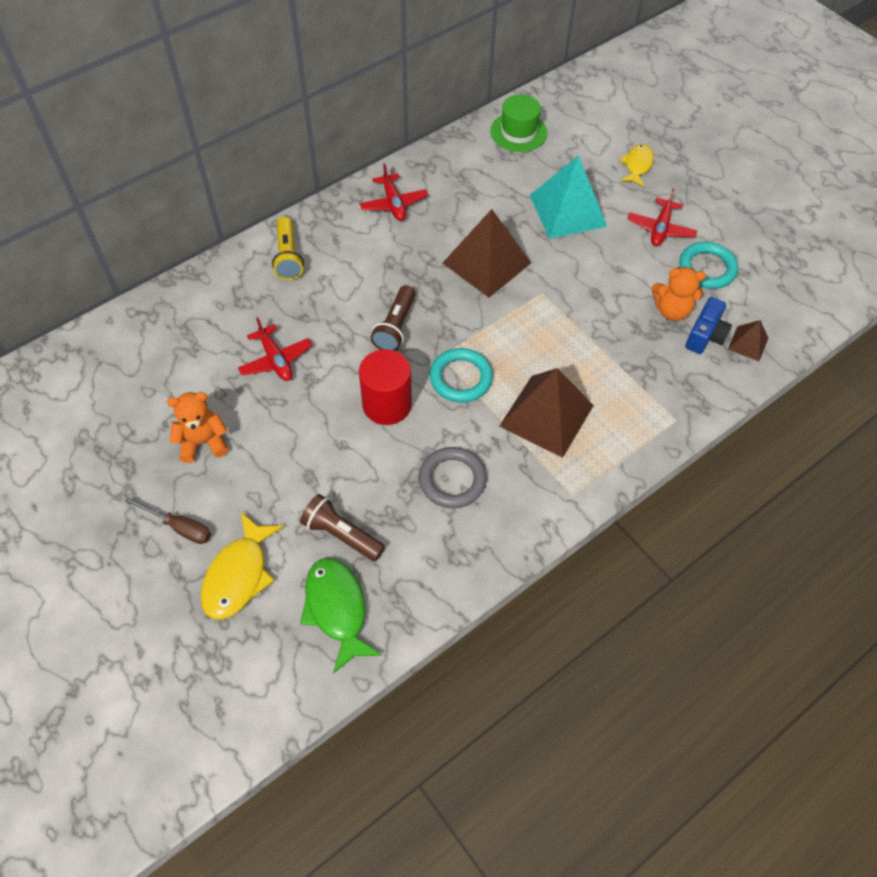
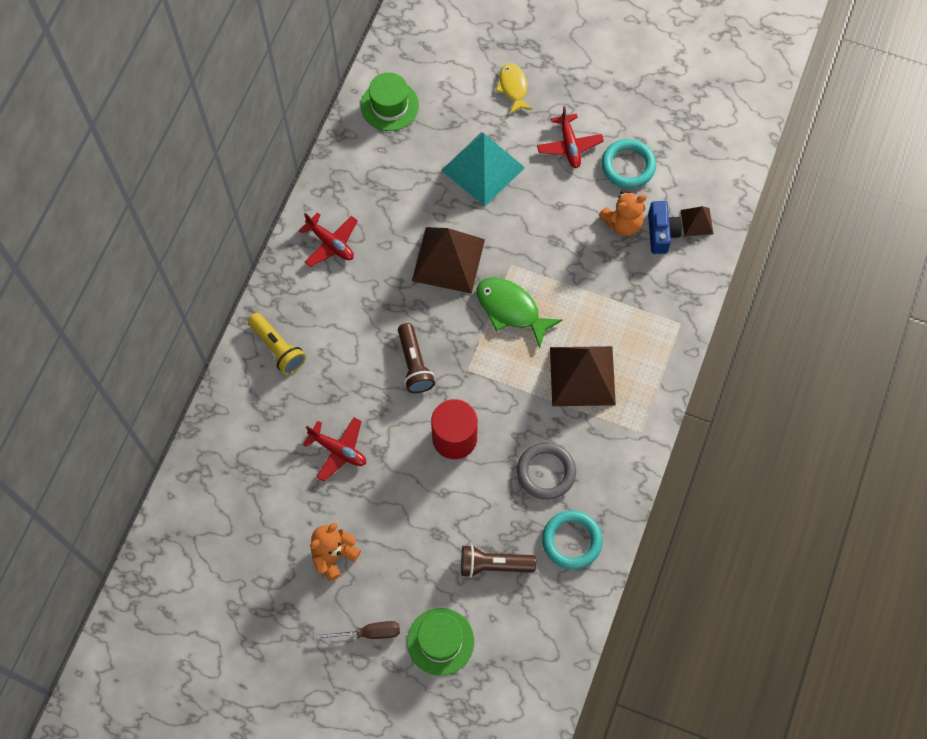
camera: 30 degrees left, 10 degrees up
yellow fish [201,512,284,620] -> green hat [407,608,474,676]
green fish [300,558,382,674] -> green fish moved to [477,277,563,348]
turquoise ring [430,348,493,402] -> turquoise ring moved to [542,510,603,570]

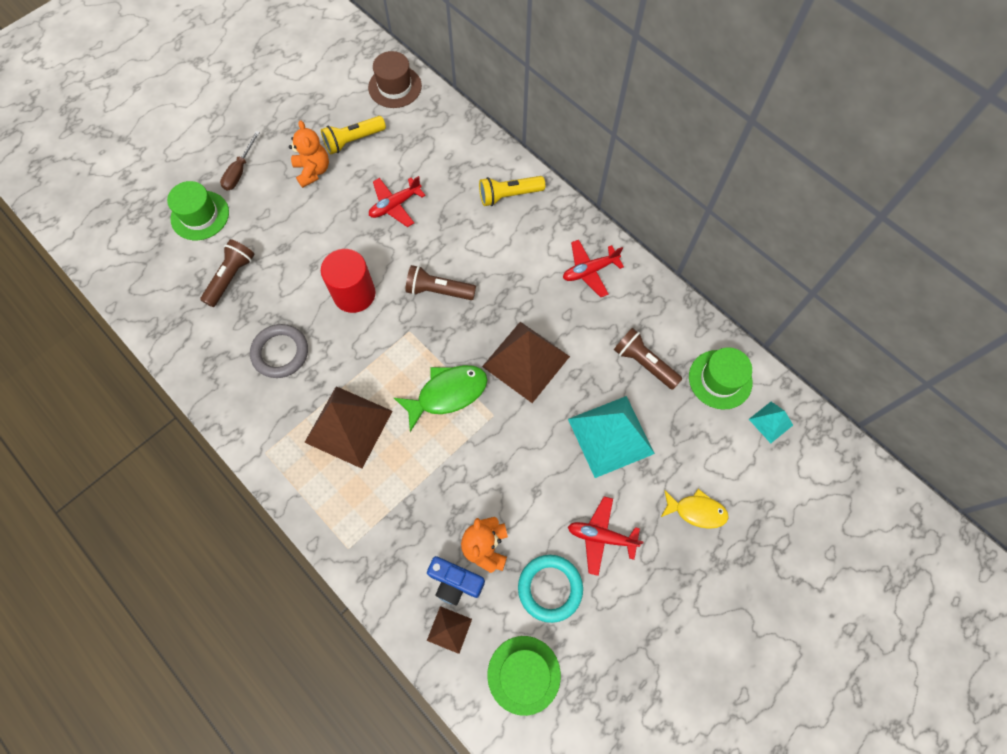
camera: 115 degrees right, 0 degrees up
turquoise ring [542,510,603,570] -> none
none -> yellow flashlight [321,116,386,154]
none -> brown hat [368,51,422,108]
none -> green hat [487,636,561,716]
none -> brown flashlight [614,328,682,390]
none -> turquoise pyramid [749,402,793,443]

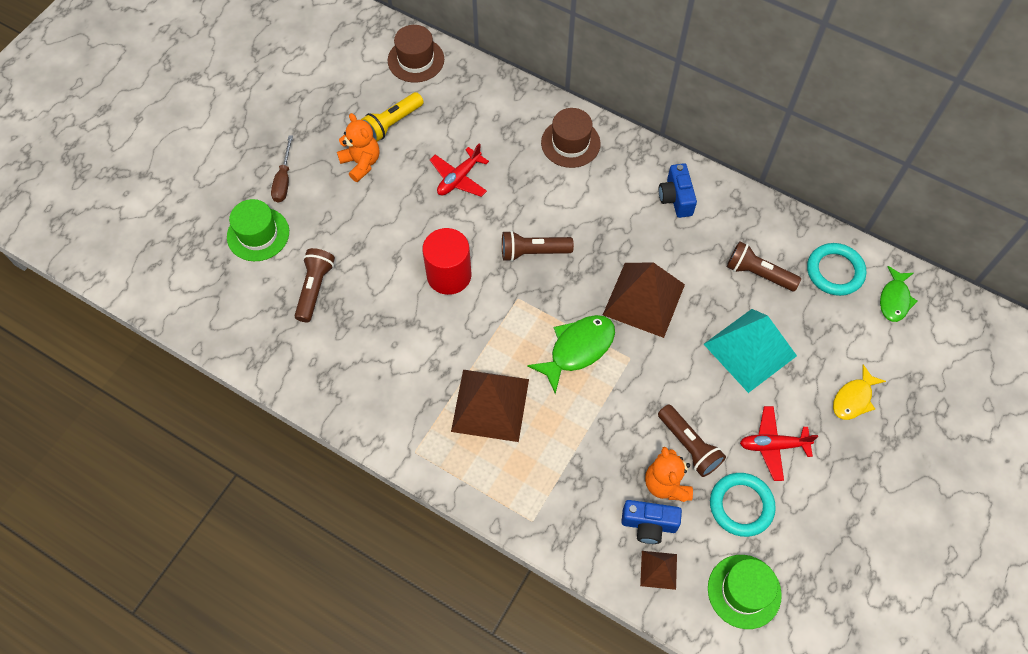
camera: 15 degrees left, 5 degrees down
grey ring [250,324,308,378] -> none
yellow flashlight [479,176,545,206] -> brown hat [541,108,601,168]
red plane [563,240,624,297] -> blue camera [659,163,697,218]
yellow fish [661,489,729,529] -> yellow fish turned 135 degrees clockwise [833,364,886,420]
green hat [689,347,753,410] -> turquoise ring [807,243,866,296]
turquoise pyramid [749,402,793,443] -> green fish [880,266,918,322]
none -> brown flashlight [658,405,726,477]

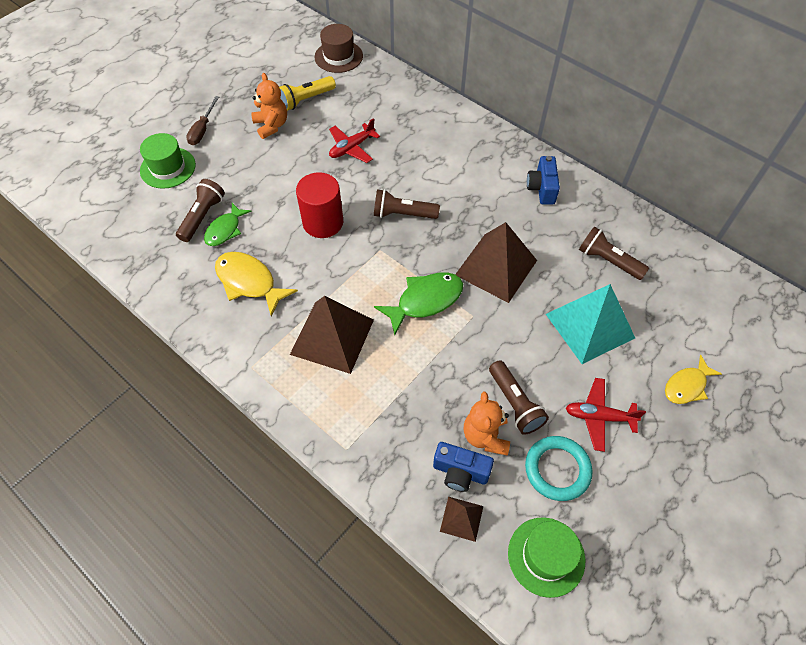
camera: 10 degrees right, 5 degrees down
brown hat [541,108,601,168] -> none
turquoise ring [807,243,866,296] -> none
green fish [880,266,918,322] -> green fish moved to [204,203,251,246]
none -> yellow fish [215,252,298,316]

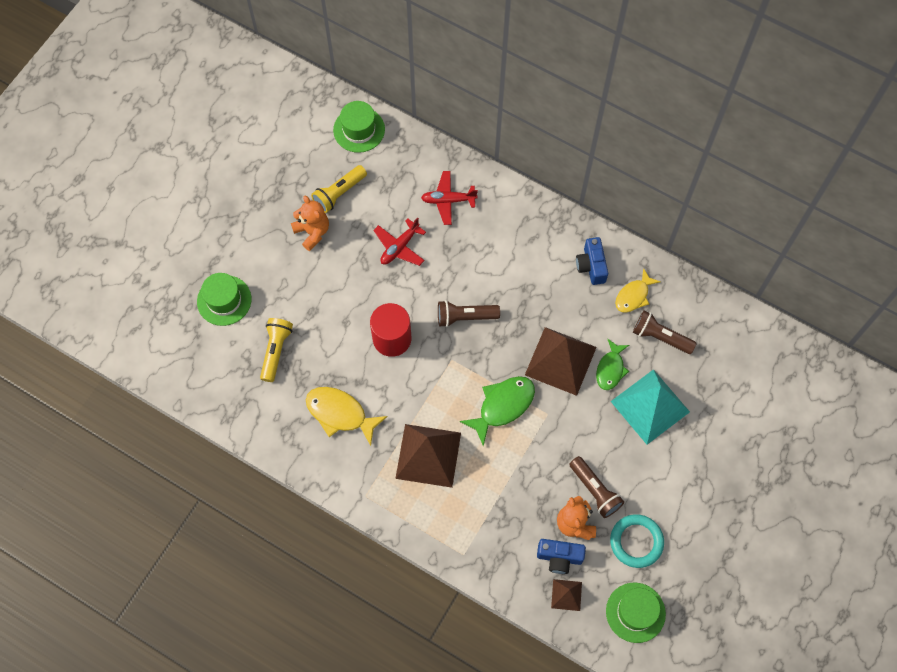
camera: 10 degrees left, 10 degrees up
brown flashlight [176,179,225,242] -> yellow flashlight [260,318,293,382]
brown screwdriver [186,96,219,145] -> none
green fish [204,203,251,246] -> green fish moved to [596,339,629,390]
brown hat [315,24,363,73] -> green hat [333,101,385,153]
red plane [566,378,646,452] -> red plane moved to [421,171,478,225]
yellow fish [665,355,722,404] -> yellow fish moved to [615,268,660,312]

